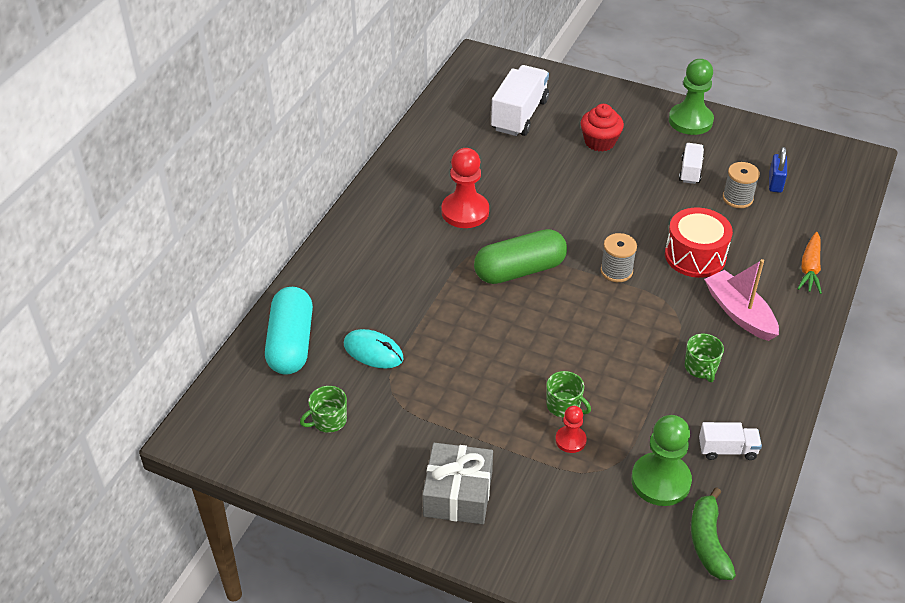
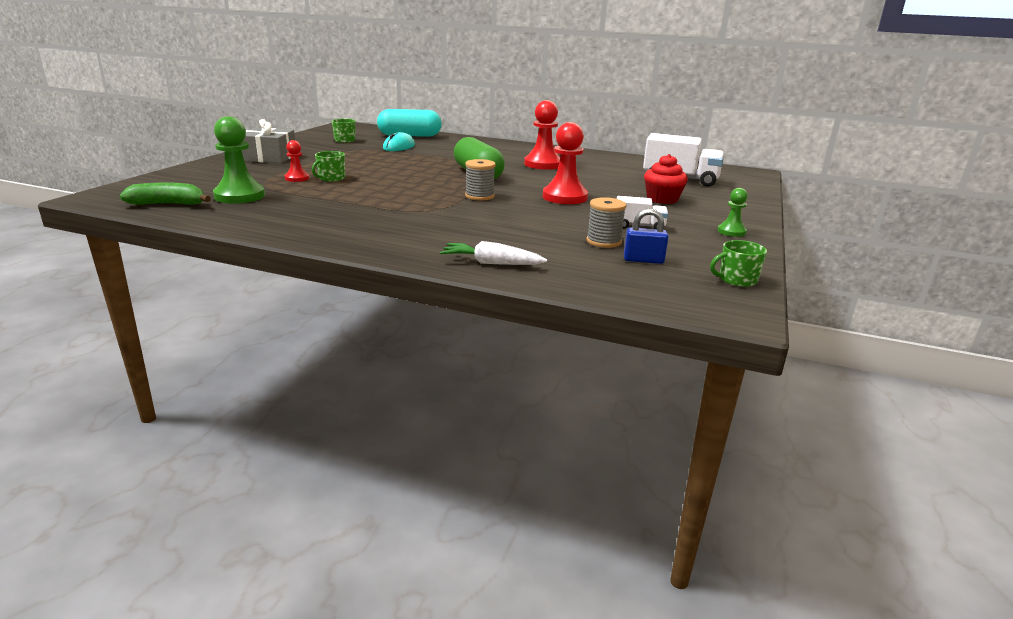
camera: 85 degrees right, 20 degrees down
red drum [665,208,733,278] -> none
green pawn [669,59,714,135] -> green pawn [718,188,748,237], size x0.54
green mug [685,333,724,382] -> green mug moved to [710,240,767,287]
white truck [699,422,762,460] -> none
pink boat [704,259,779,341] -> none
orange carrot [797,232,822,294] -> white carrot [440,241,547,265]
none -> red pawn [543,122,588,204]

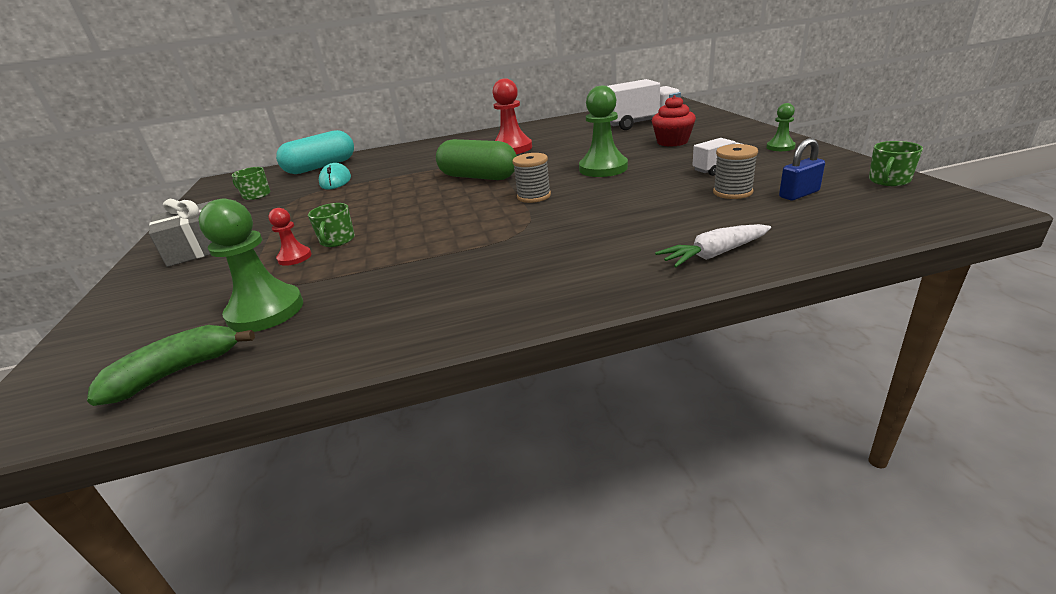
camera: 30 degrees left, 5 degrees up
red pawn [543,122,588,204] -> green pawn [579,86,628,177]

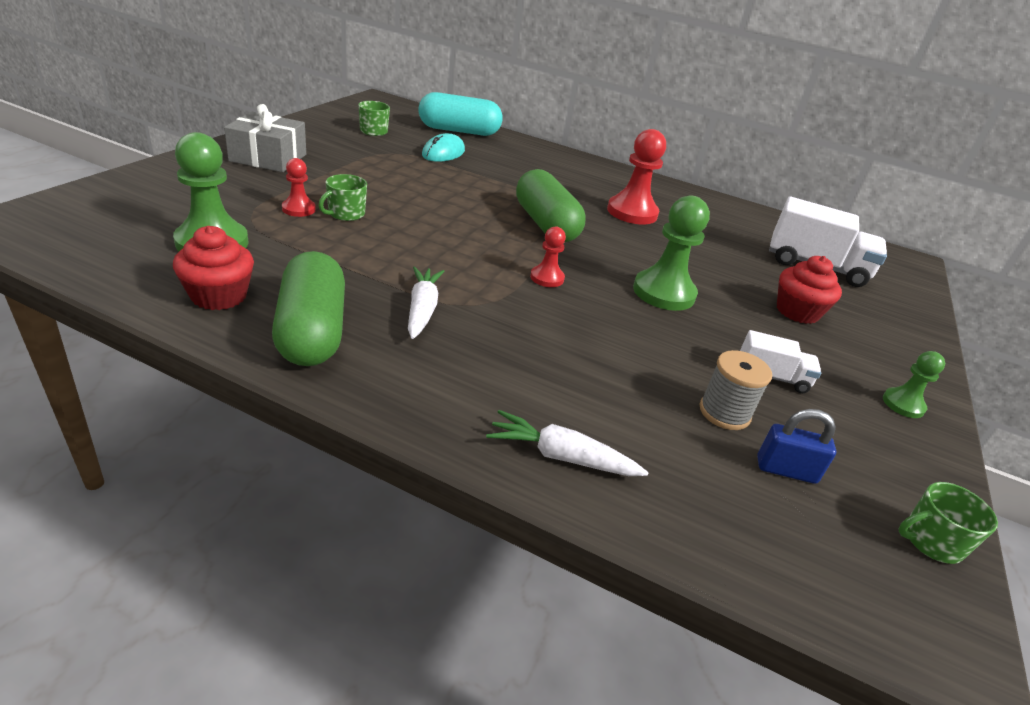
camera: 30 degrees right, 5 degrees up
green banana [87,325,255,406] -> none
grey spool [512,153,551,203] -> red pawn [530,226,566,287]
none -> red cupcake [173,226,254,310]
none -> green capsule [272,251,345,366]
none -> white carrot [408,266,445,339]

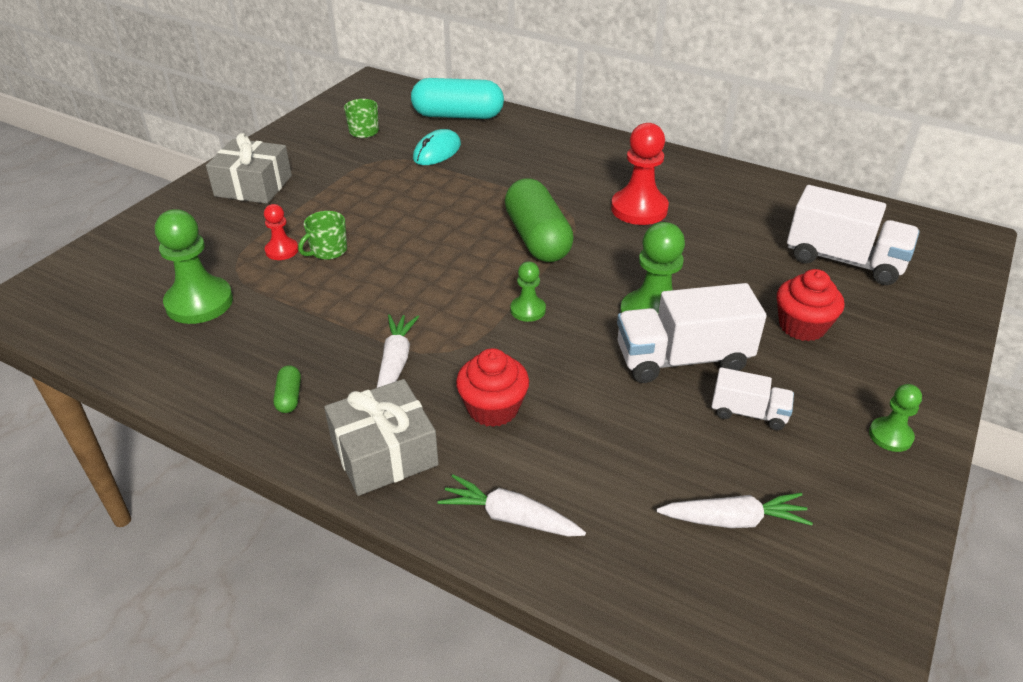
camera: 10 degrees right, 5 degrees up
red cupcake [173,226,254,310] -> red cupcake moved to [456,348,529,427]
green capsule [272,251,345,366] -> green capsule [273,365,301,413], size x0.40
red pawn [530,226,566,287] -> green pawn [510,261,546,322]
grey spool [700,350,772,430] -> none
blue padlock [757,409,836,484] -> white carrot [656,493,813,528]
green mug [898,482,998,564] -> none
none -> grey gift [324,379,439,496]
none -> white truck [617,283,766,383]

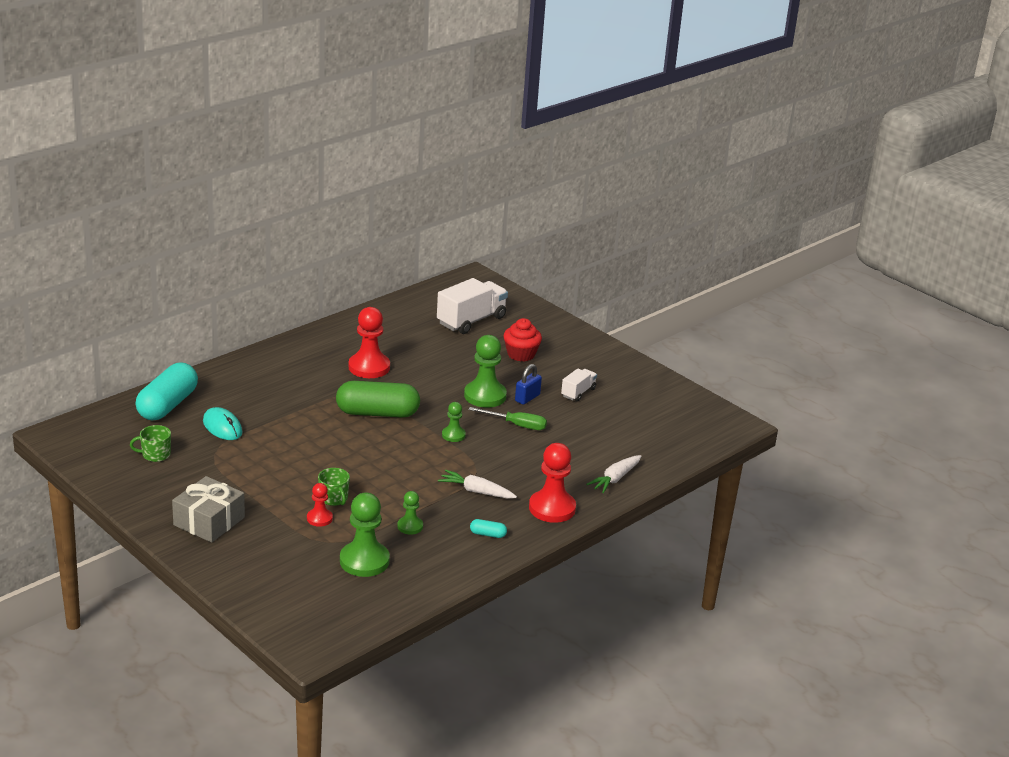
camera: 75 degrees left, 10 degrees down
green capsule [273,365,301,413] -> turquoise capsule [470,519,507,538]
grey gift [324,379,439,496] -> red pawn [529,443,576,523]
red cupcake [456,348,529,427] -> none
white truck [617,283,766,383] -> blue padlock [515,364,542,405]
white carrot [656,493,813,528] -> none
green pawn [869,384,922,452] -> green pawn moved to [397,491,423,535]
none -> green screwdriver [469,407,547,430]

